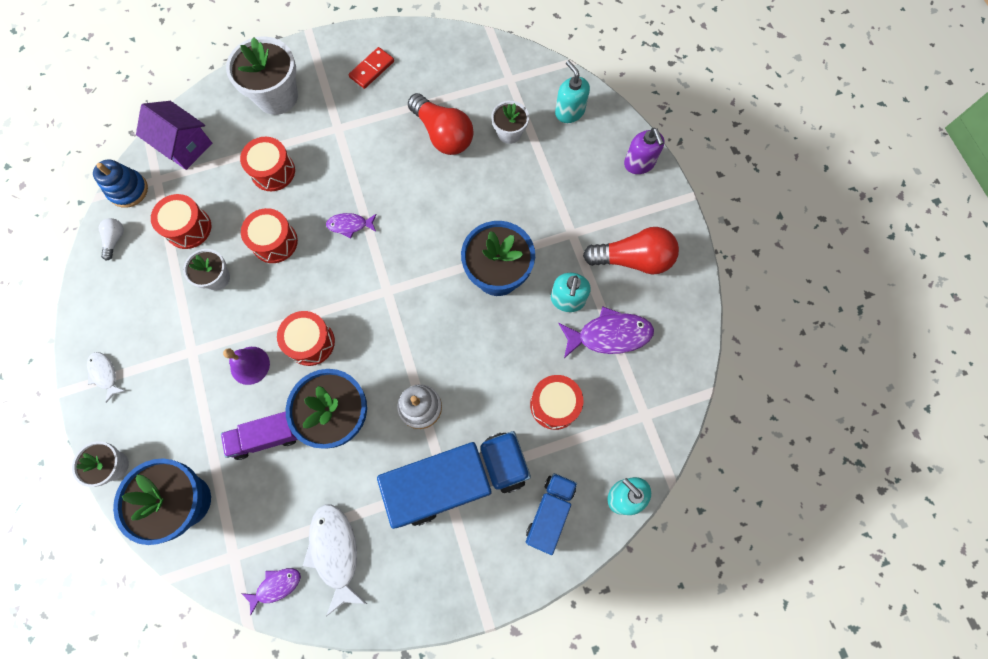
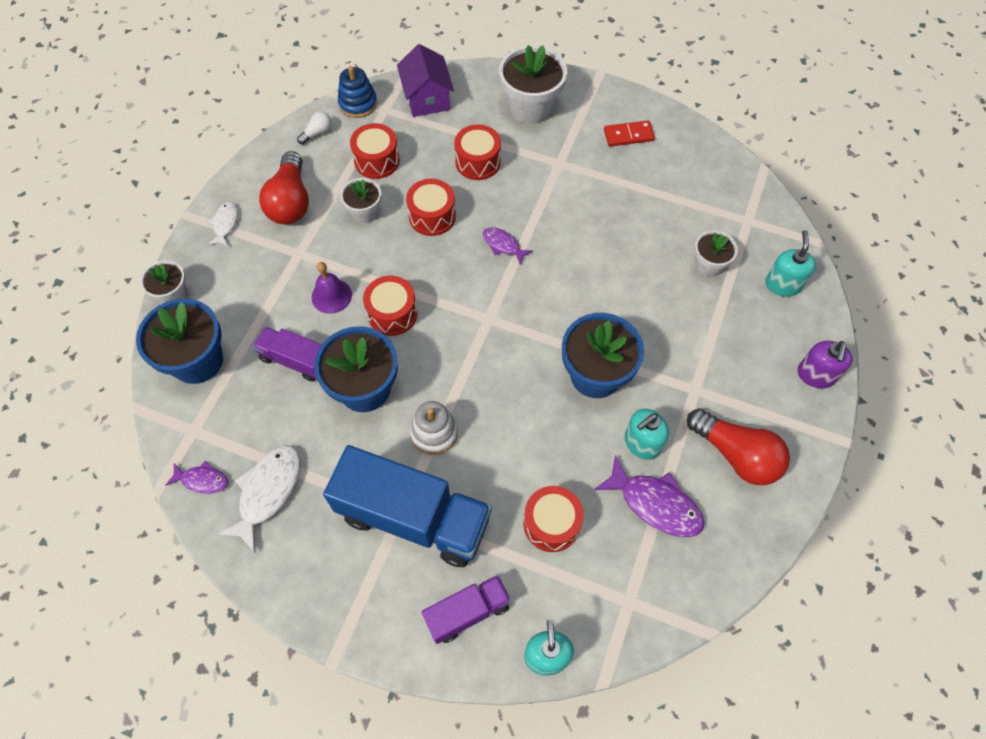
camera: 40 degrees right, 10 degrees down
red light bulb [408,93,474,155] -> red light bulb moved to [259,151,309,224]
blue truck [526,473,577,555] -> purple truck [422,575,511,644]

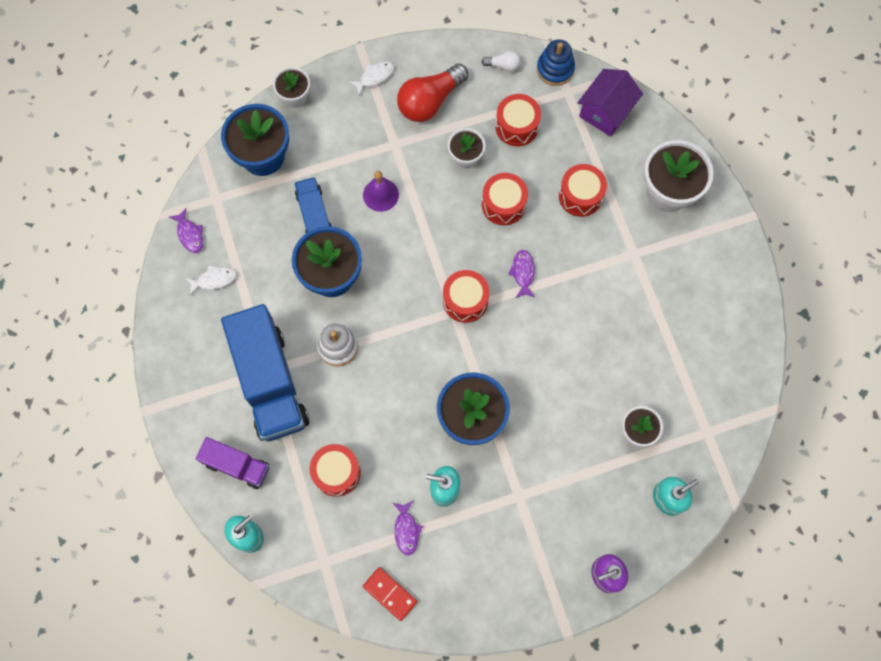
camera: 50 degrees right, 10 degrees up
white fish [217,445,300,552] -> white fish [186,265,236,295], size x0.57
purple truck [253,327,322,382] -> blue truck [294,177,332,233]
red drum [363,276,418,336] -> red drum moved to [443,270,489,323]
purple fish [594,455,704,537] -> purple fish [393,501,423,555], size x0.57
red domino [604,120,655,147] -> red domino moved to [363,567,417,621]
red light bulb [687,408,790,485] -> none

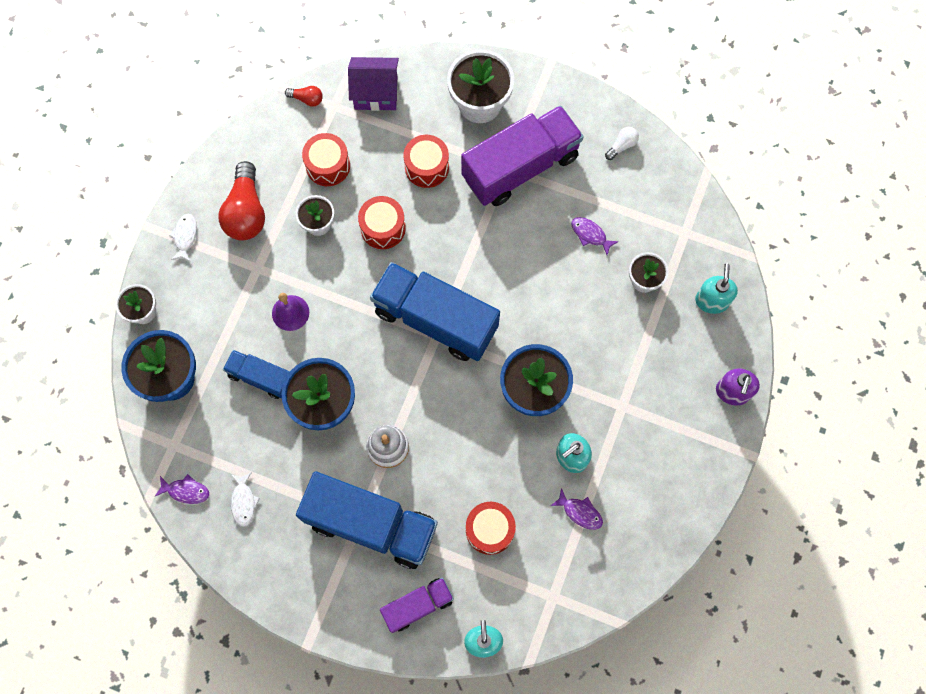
camera: 50 degrees left, 0 degrees up
white fish [186,265,236,295] -> white fish turned 150 degrees clockwise [231,472,260,526]
red domino [363,567,417,621] -> none
red drum [443,270,489,323] -> blue truck [370,262,500,361]
white light bulb [481,51,521,72] -> white light bulb moved to [605,127,639,160]
purple fish [508,250,535,298] -> purple fish moved to [571,217,619,255]
blue stacking toy [537,39,575,86] -> red light bulb [285,86,323,107]
purple house [577,69,643,137] -> purple house turned 75 degrees counterclockwise [348,57,399,111]
none -> purple truck [461,105,584,206]

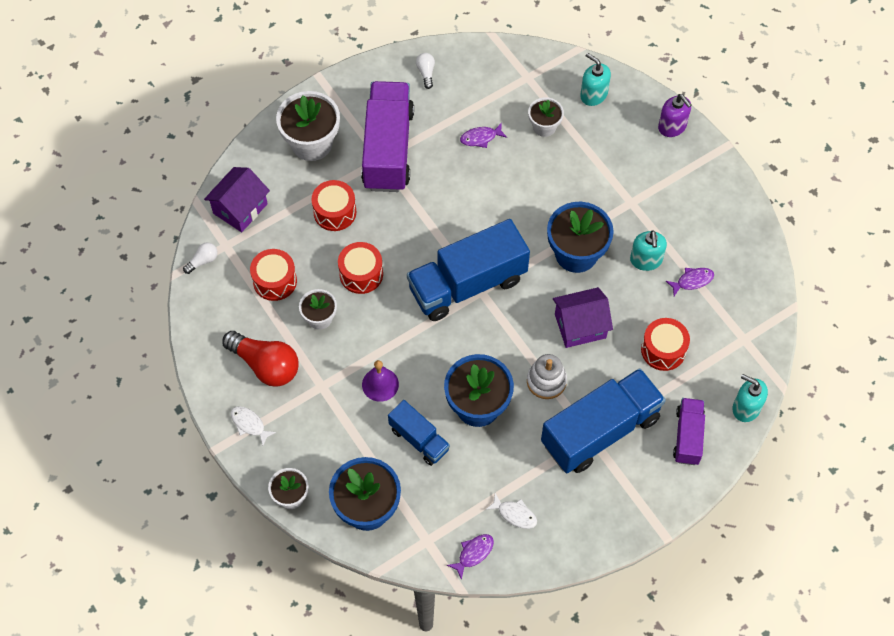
camera: 55 degrees left, 10 degrees down
blue truck [223,350,290,399] -> blue truck turned 105 degrees counterclockwise [388,400,450,466]
red light bulb [285,86,323,107] -> white light bulb [183,242,218,274]
none -> purple house [553,287,613,348]

